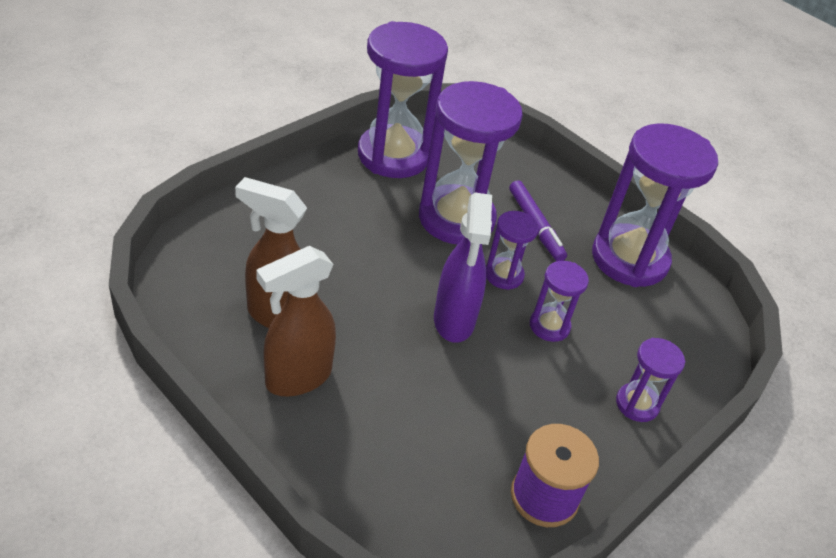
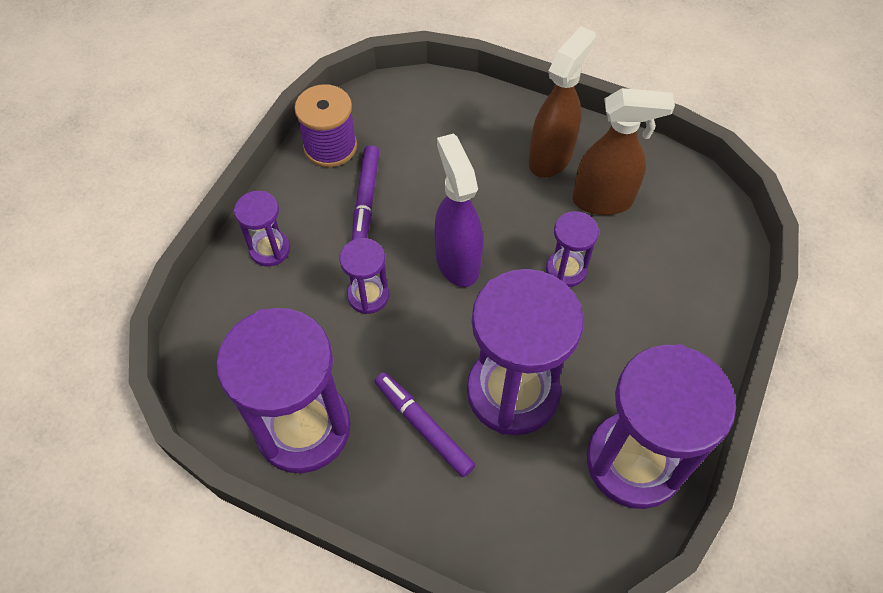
camera: 165 degrees right, 15 degrees up
purple hourglass [486,211,539,290] -> purple hourglass moved to [546,211,599,287]
none -> purple marker [352,145,379,240]

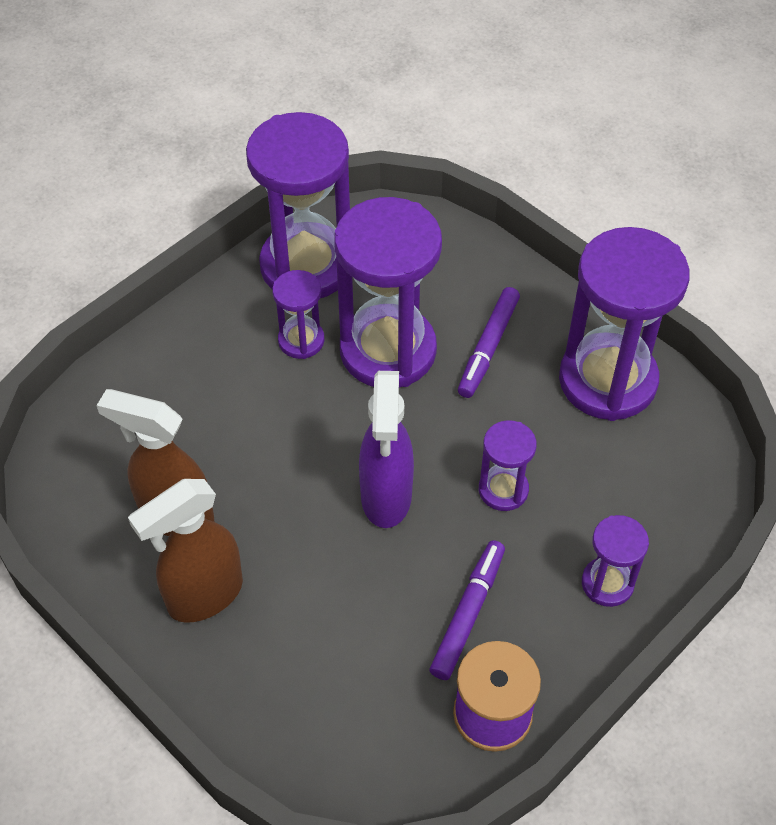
camera: 160 degrees left, 5 degrees down
purple marker [374,372,475,477] -> purple marker turned 45 degrees clockwise [458,287,520,398]
purple hourglass [546,211,599,287] -> purple hourglass moved to [272,270,324,359]

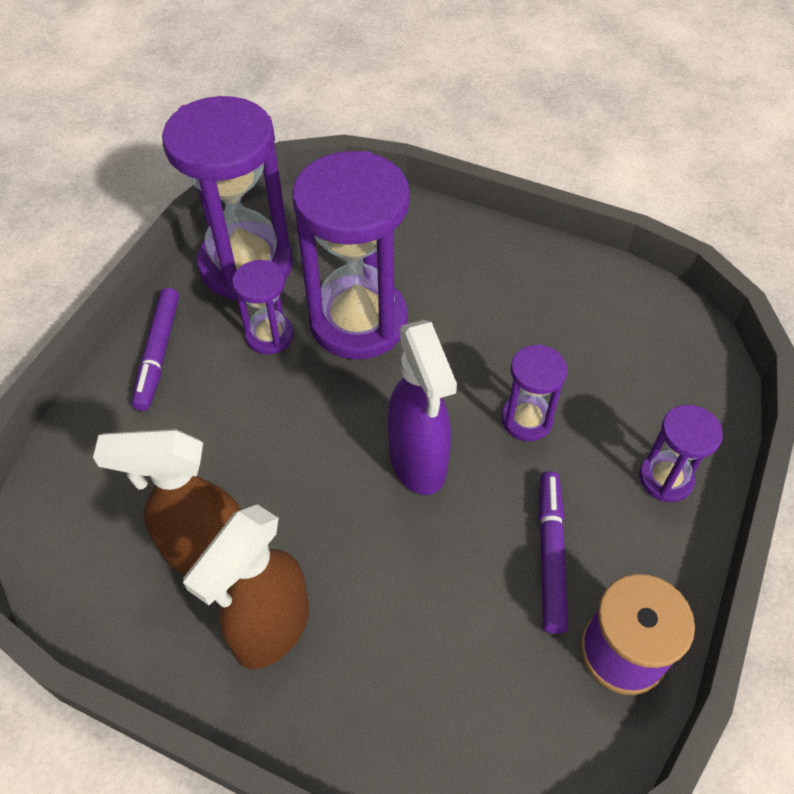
camera: 20 degrees left, 0 degrees up
purple marker [458,287,520,398] -> purple marker moved to [132,288,179,411]
purple hourglass [559,227,690,421] -> none

